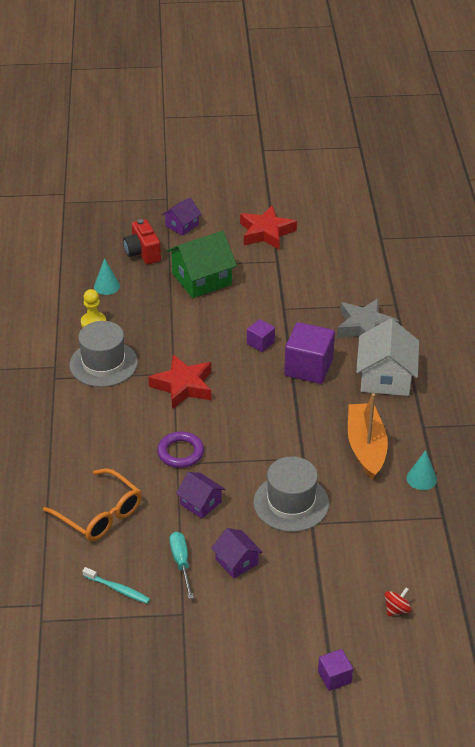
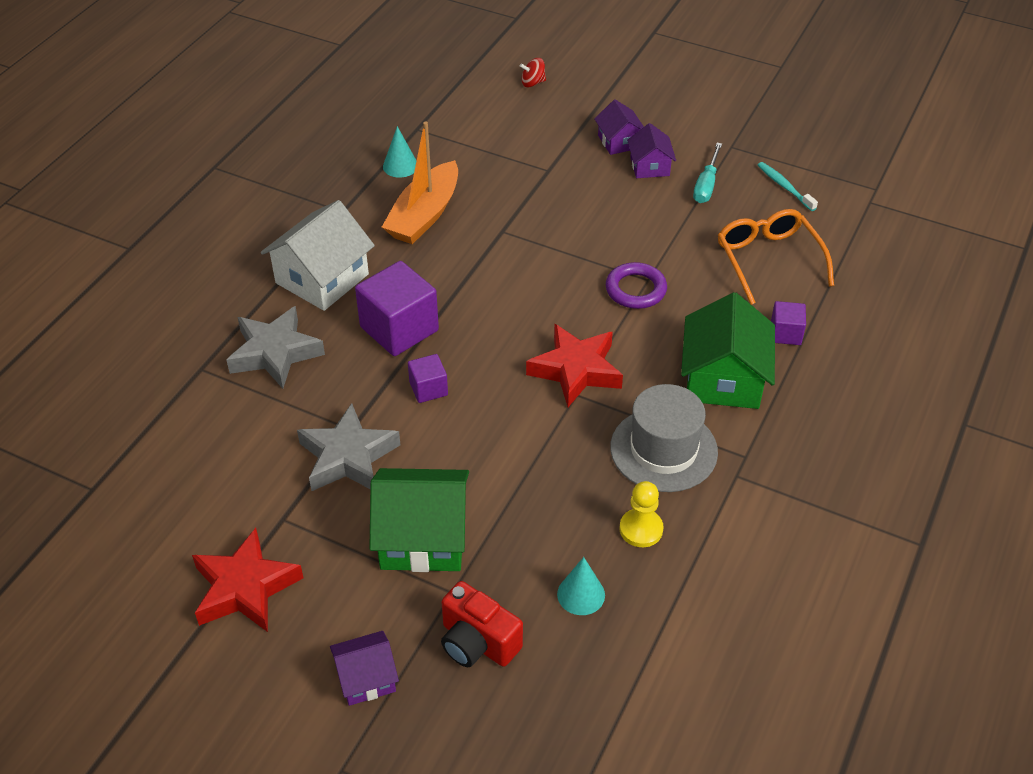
camera: 150 degrees left, 5 degrees up
red camera [123,219,161,265] -> red camera turned 120 degrees clockwise [441,581,523,667]
purple house [176,472,225,519] -> purple house moved to [594,99,644,155]
grey hat [253,456,329,532] -> none
purple cube [318,649,353,691] -> purple cube moved to [771,301,806,345]
none -> grey star [297,403,400,491]
none -> green house [681,292,775,409]

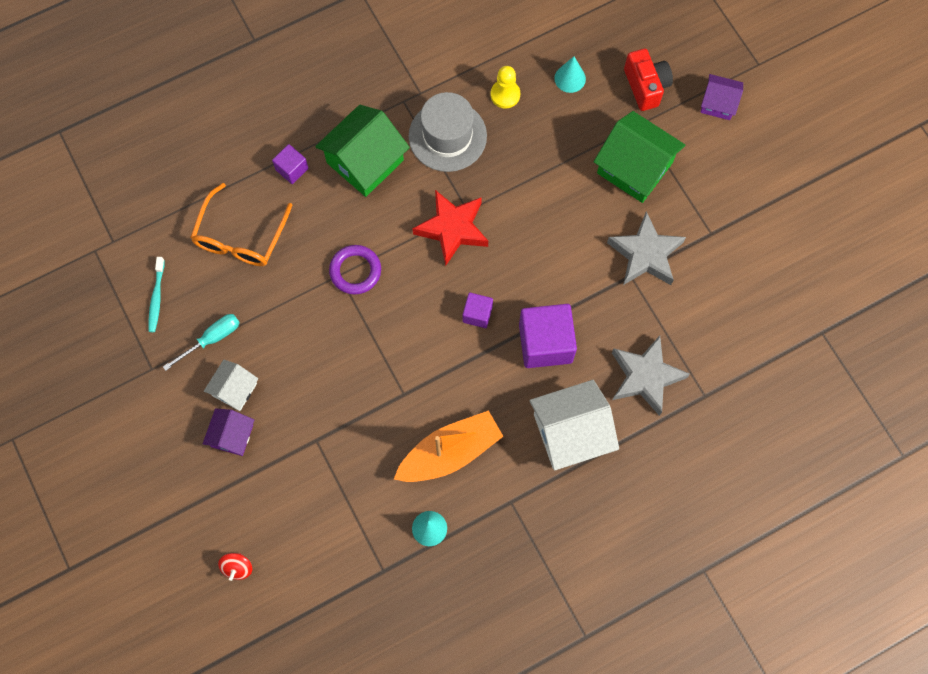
camera: 145 degrees left, 25 degrees up
red star [192,528,303,632] -> none
purple cube [408,354,448,403] -> purple cube moved to [463,292,493,328]
red spinning top [520,58,546,87] -> red spinning top turned 75 degrees clockwise [218,553,252,581]
purple house [627,123,676,178] -> white house [204,360,258,411]

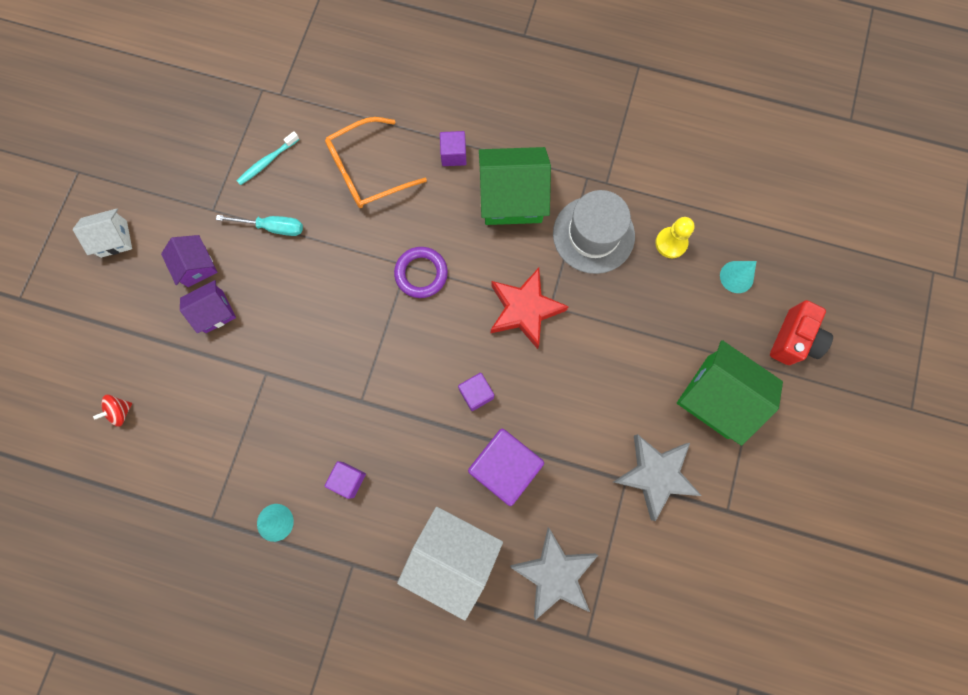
camera: 45 degrees right, 5 degrees up
white house [204,360,258,411] -> white house moved to [73,208,132,258]
orange boat [394,410,504,482] -> purple cube [324,461,366,499]
green house [594,111,685,203] -> green house turned 45 degrees counterclockwise [677,340,783,446]
purple house [700,74,743,120] -> purple house moved to [161,235,218,287]

